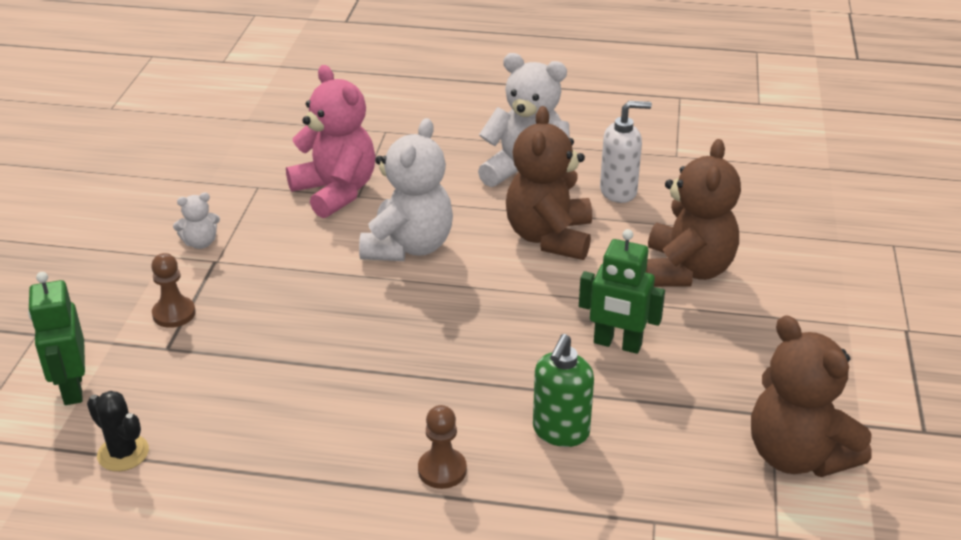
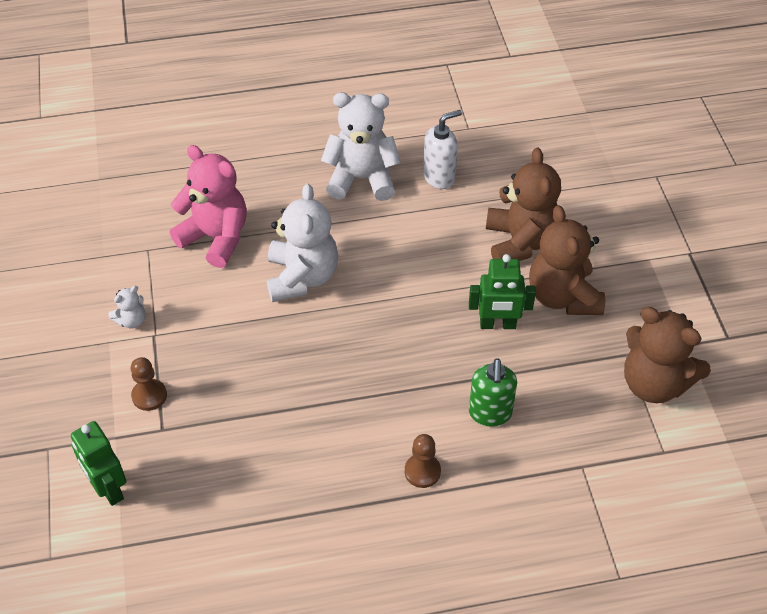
camera: 20 degrees left, 15 degrees up
black cactus [87,391,149,471] -> none
brown teddy bear [506,106,592,260] -> brown teddy bear moved to [529,205,605,315]

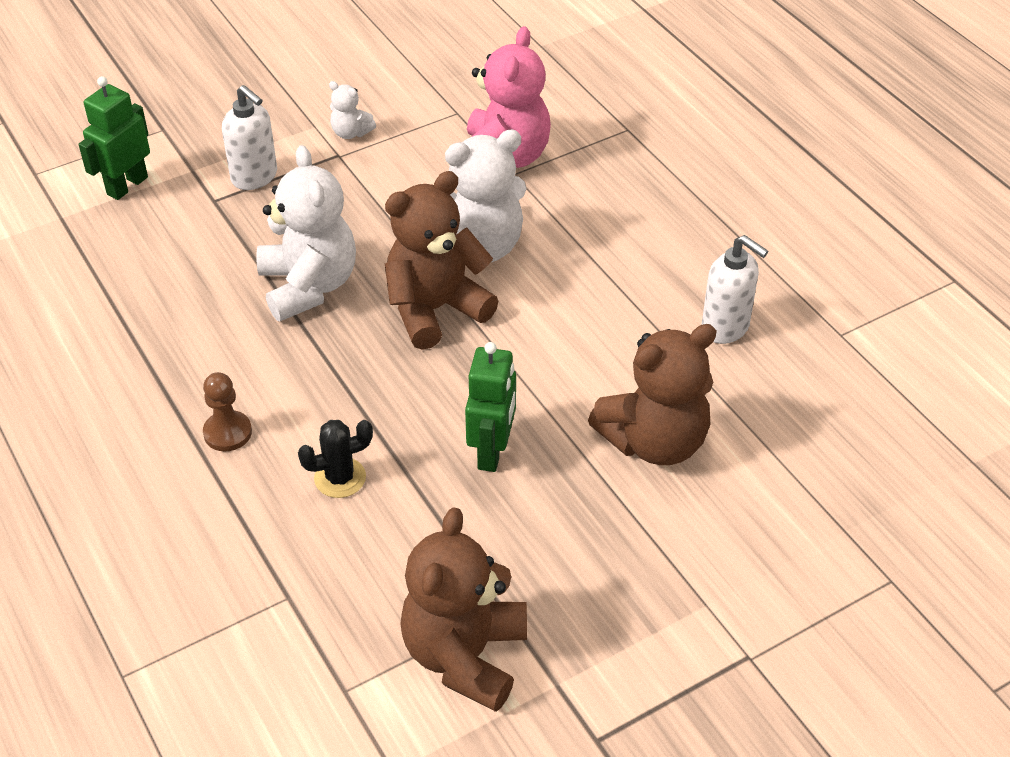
camera: 70 degrees right, 5 degrees down
brown pawn [131,357,167,411] -> white soap dispenser [222,85,277,190]
white teddy bear [321,92,401,201] -> white teddy bear moved to [257,145,356,321]
green robot [469,254,536,329] -> green robot turned 150 degrees counterclockwise [465,342,516,472]
green soap dispenser [469,358,517,427] -> black cactus [298,420,373,498]
brown teddy bear [529,205,605,315] -> brown teddy bear moved to [385,171,499,350]

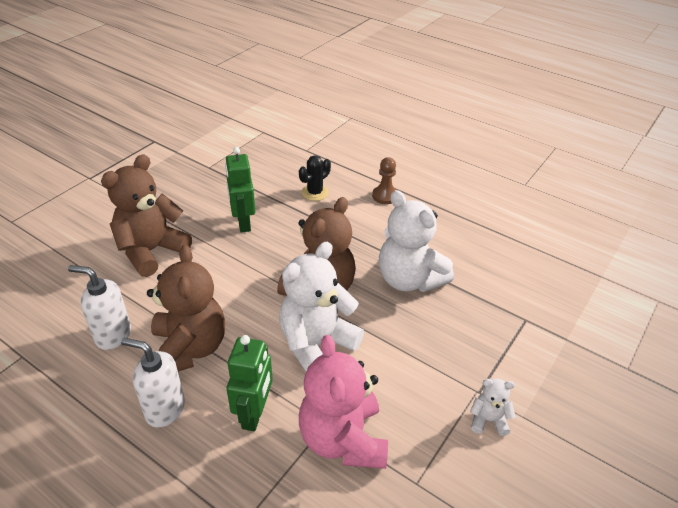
camera: 155 degrees right, 5 degrees down
green robot [79,76,150,200] -> green robot moved to [226,335,273,431]
white soap dispenser [222,85,277,190] -> white soap dispenser moved to [121,338,185,428]
brown teddy bear [400,507,527,712] -> brown teddy bear moved to [147,245,225,372]

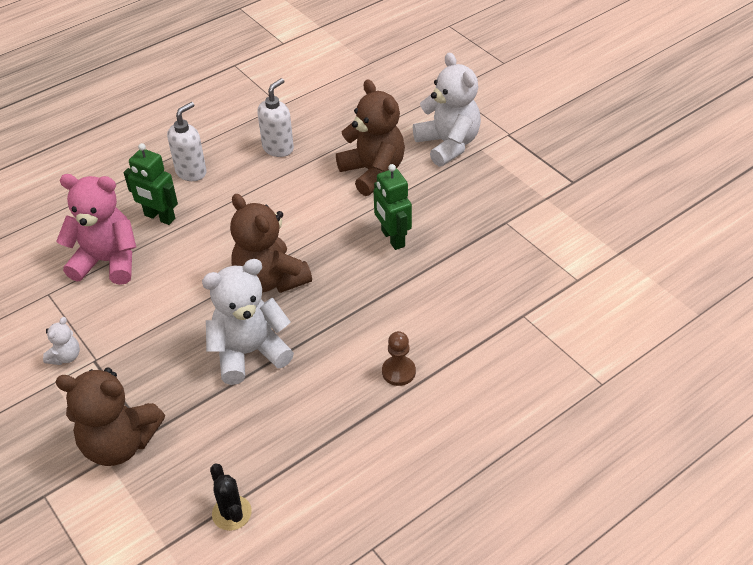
camera: 110 degrees right, 5 degrees up
brown teddy bear [147,245,225,372] -> brown teddy bear moved to [55,367,165,466]
green robot [225,147,256,233] -> green robot turned 120 degrees counterclockwise [374,164,412,250]
white teddy bear [279,242,364,371] -> white teddy bear moved to [413,53,481,167]
black cactus [299,155,331,201] -> black cactus moved to [210,464,252,531]

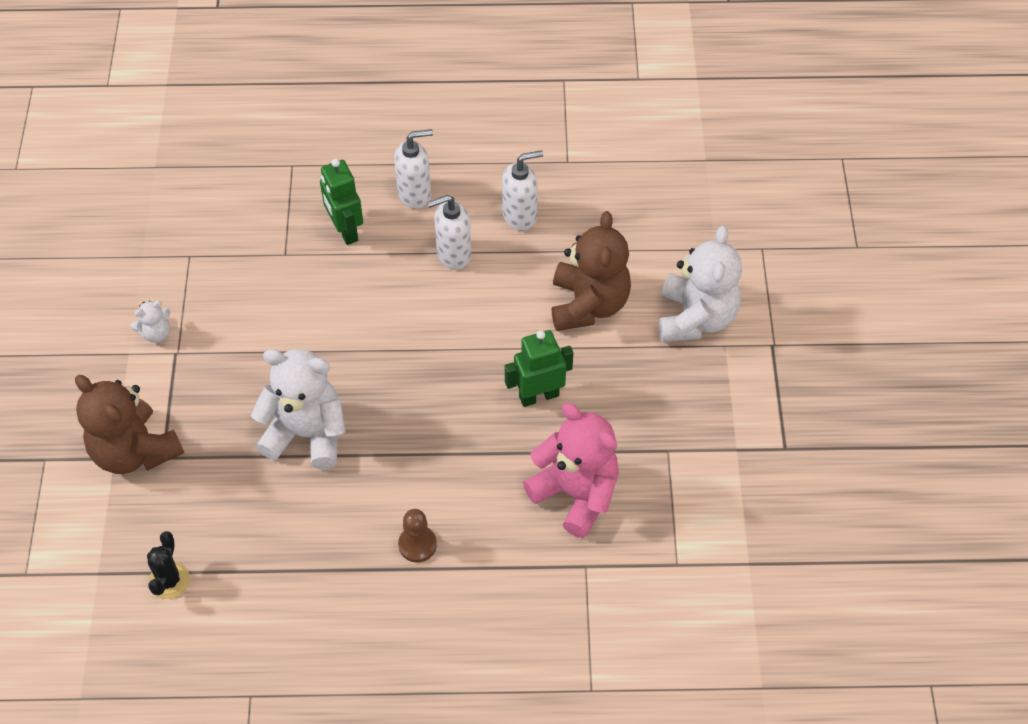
camera: 35 degrees right, 10 degrees up
pink teddy bear [56,174,136,285] -> pink teddy bear moved to [523,403,619,538]
brown teddy bear [230,194,312,293] -> none
green robot [374,164,412,250] -> green robot turned 60 degrees clockwise [505,330,573,407]
none -> white soap dispenser [427,195,471,270]

